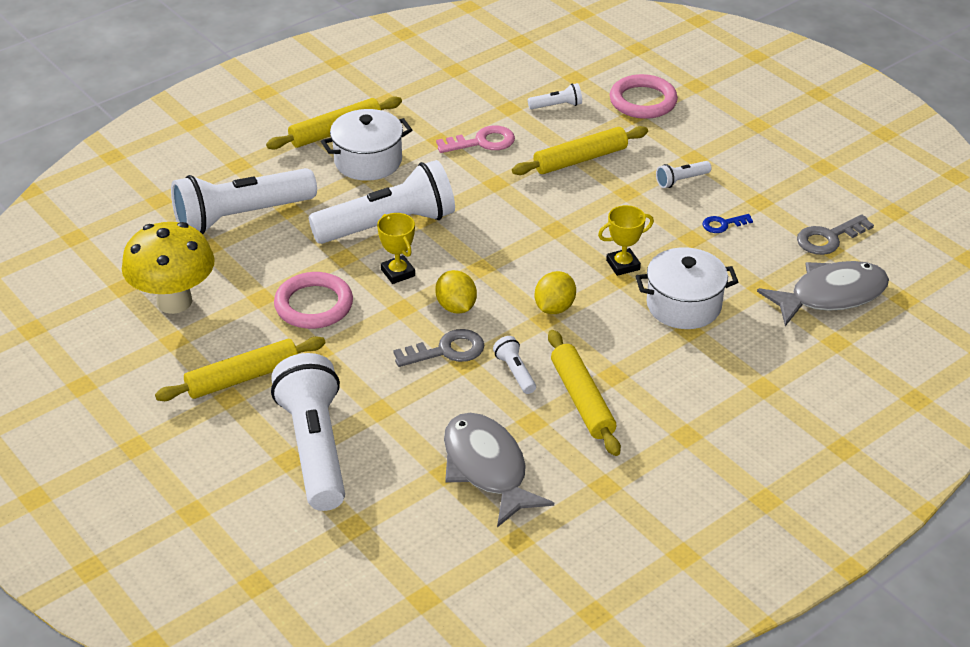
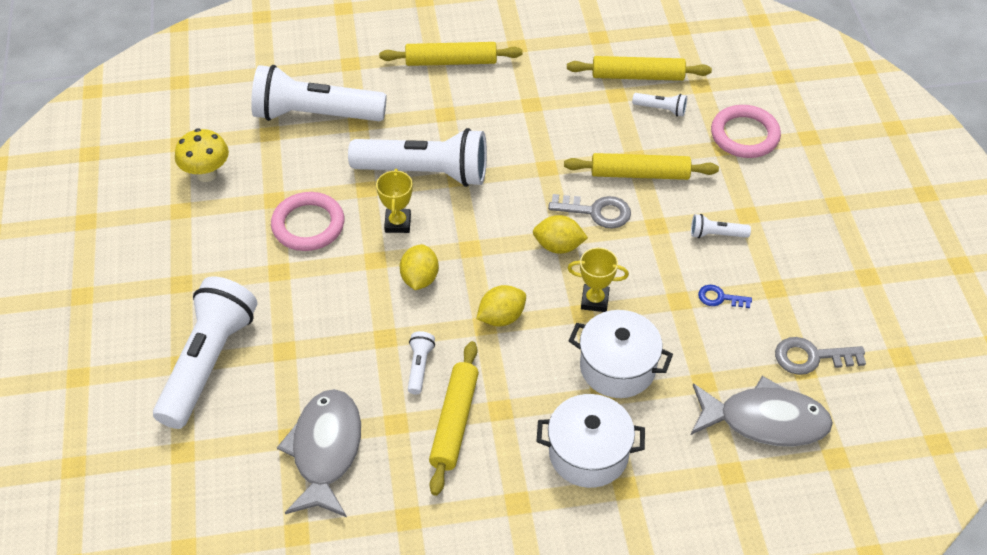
camera: 30 degrees right, 10 degrees up
yellow mushroom [122,222,215,314] -> yellow mushroom [175,128,229,182], size x0.65
yellow rolling pin [155,336,326,401] -> yellow rolling pin moved to [567,56,712,81]
white pot [321,109,412,181] -> white pot moved to [536,394,645,488]
grey key [393,329,484,367] -> grey key moved to [548,194,631,229]
pink key [436,126,515,153] -> none
none -> yellow lemon [533,215,588,254]

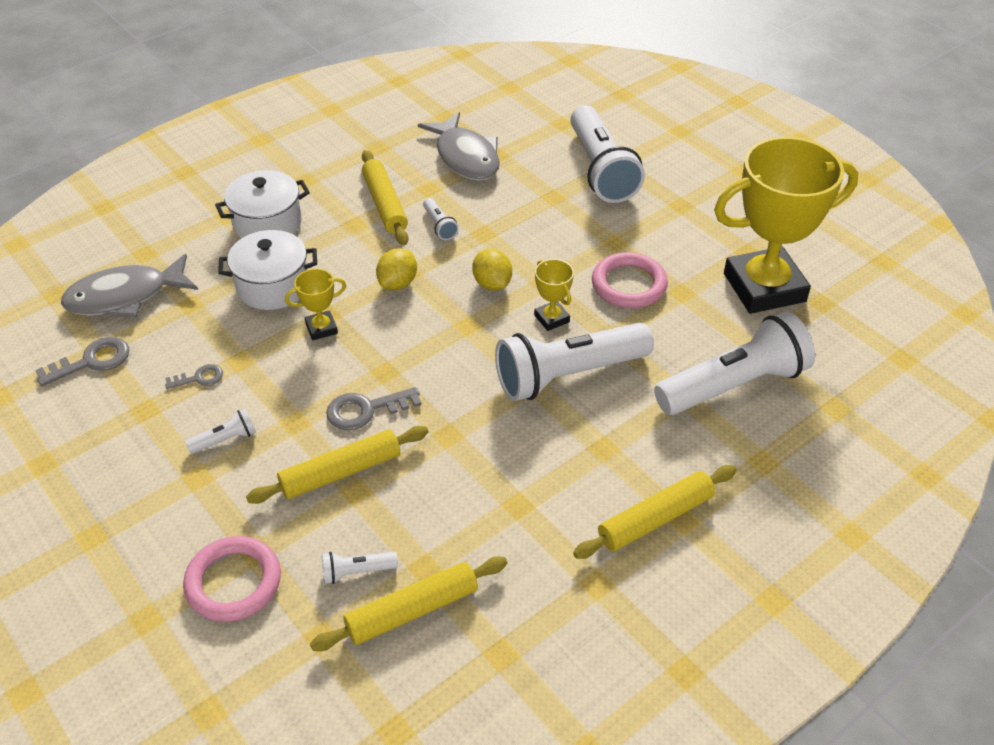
camera: 150 degrees right, 5 degrees down
yellow mushroom [175,128,229,182] -> yellow trophy [714,137,858,314]
yellow lemon [533,215,588,254] -> none
blue key [698,285,752,308] -> grey key [165,364,223,389]

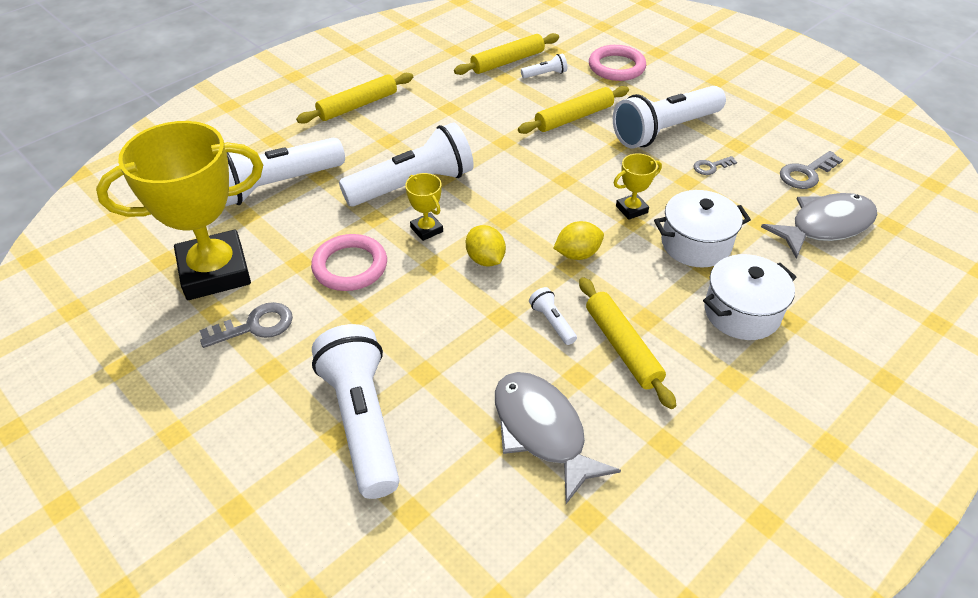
camera: 175 degrees right, 0 degrees up
white flashlight [185,408,256,454] -> white flashlight [613,86,726,148], size x2.43
grey key [326,387,422,430] -> grey key moved to [199,302,293,348]
yellow lemon [376,248,417,290] -> yellow lemon turned 45 degrees clockwise [554,221,604,260]

